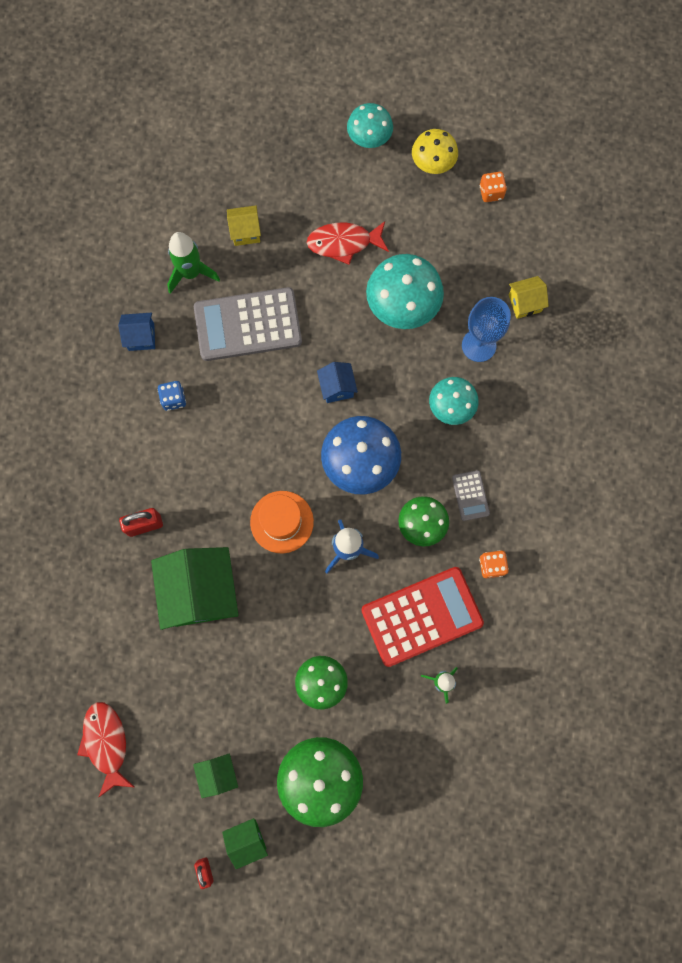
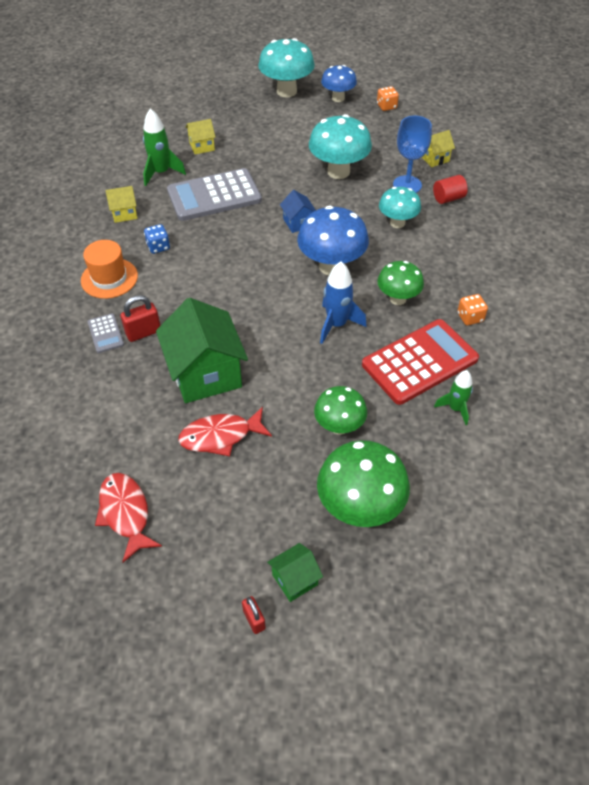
camera: 10 degrees left, 25 degrees down
blue house [118,313,155,351] -> yellow house [105,186,138,223]
green house [193,753,238,798] -> none
orange hat [250,491,314,553] -> orange hat moved to [81,240,138,299]
red fish [307,221,389,265] -> red fish moved to [178,407,272,456]
turquoise mushroom [347,103,393,148] -> turquoise mushroom [258,38,315,98], size x1.58
yellow mushroom [412,129,458,174] -> blue mushroom [321,65,357,102]
grey calculator [452,470,490,521] -> grey calculator moved to [88,313,124,353]
none -> red cylinder [433,175,468,204]

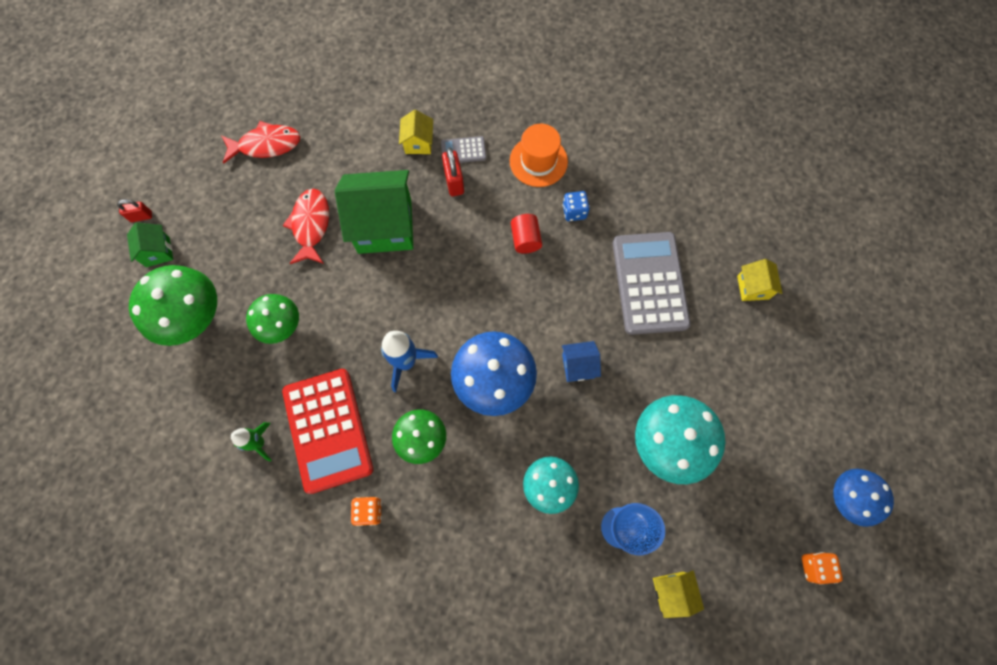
camera: 105 degrees right, 20 degrees up
yellow house [105,186,138,223] -> yellow house moved to [399,110,433,154]
green rocket [143,108,186,186] -> none
turquoise mushroom [258,38,315,98] -> none
red cylinder [433,175,468,204] -> red cylinder moved to [511,214,542,254]

